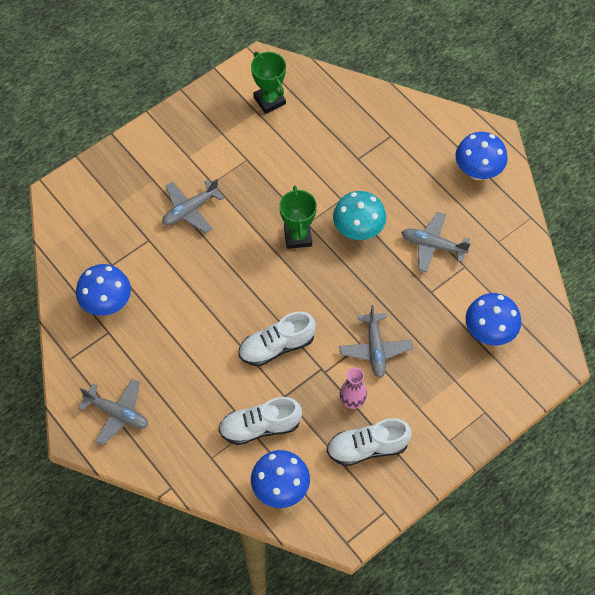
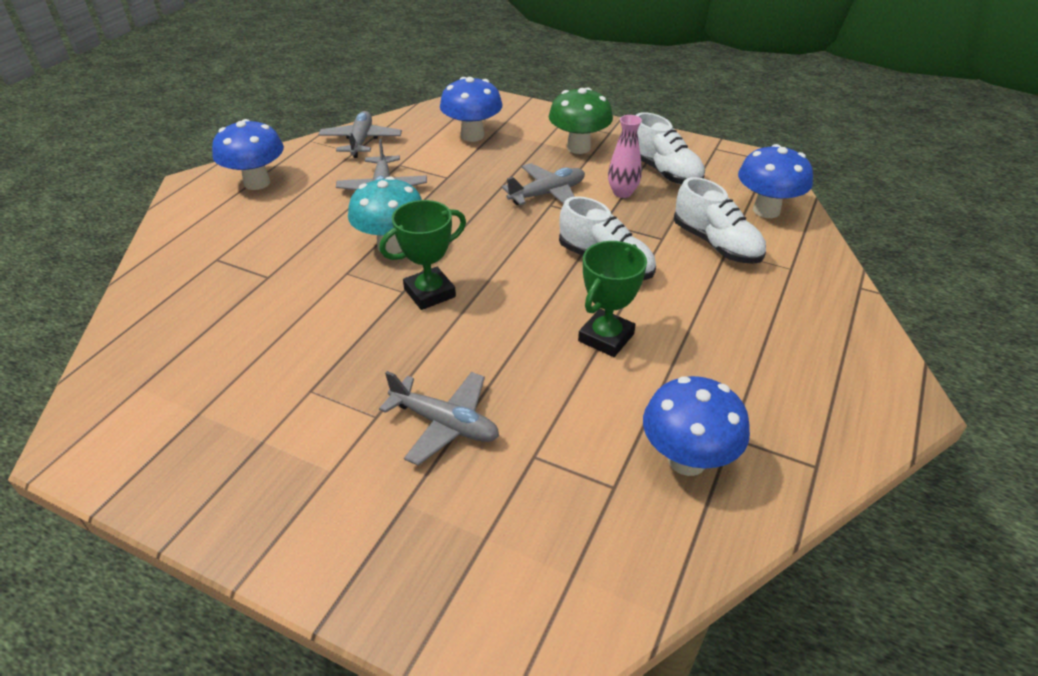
camera: 115 degrees left, 20 degrees down
grey plane [78,379,148,445] -> grey plane moved to [318,111,402,158]
green trophy [251,52,286,114] -> green trophy moved to [578,241,647,357]
none -> green mushroom [549,87,613,154]

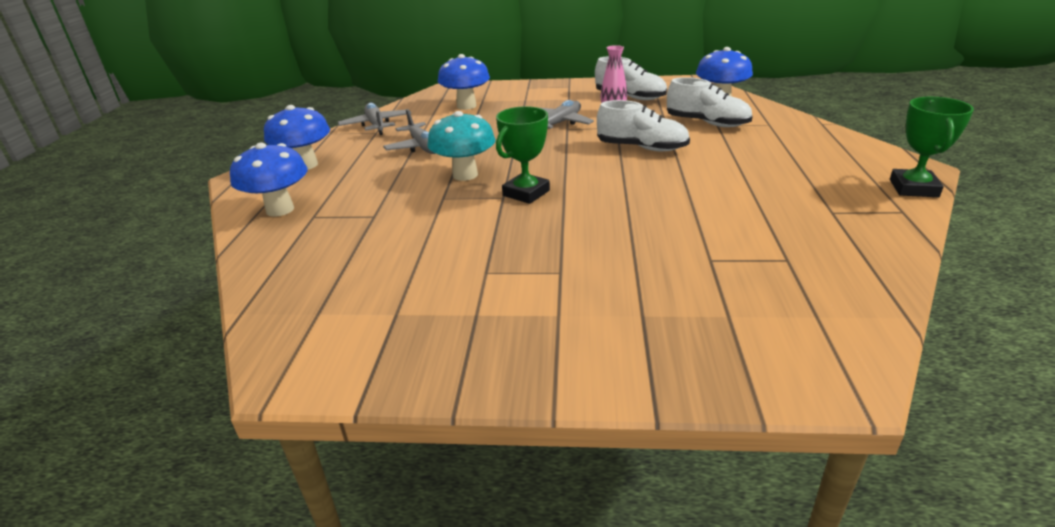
camera: 20 degrees left, 10 degrees down
grey plane [379,371,499,466] -> none
green mushroom [549,87,613,154] -> none
green trophy [578,241,647,357] -> green trophy moved to [890,97,974,197]
blue mushroom [643,376,750,476] -> blue mushroom moved to [230,143,308,217]

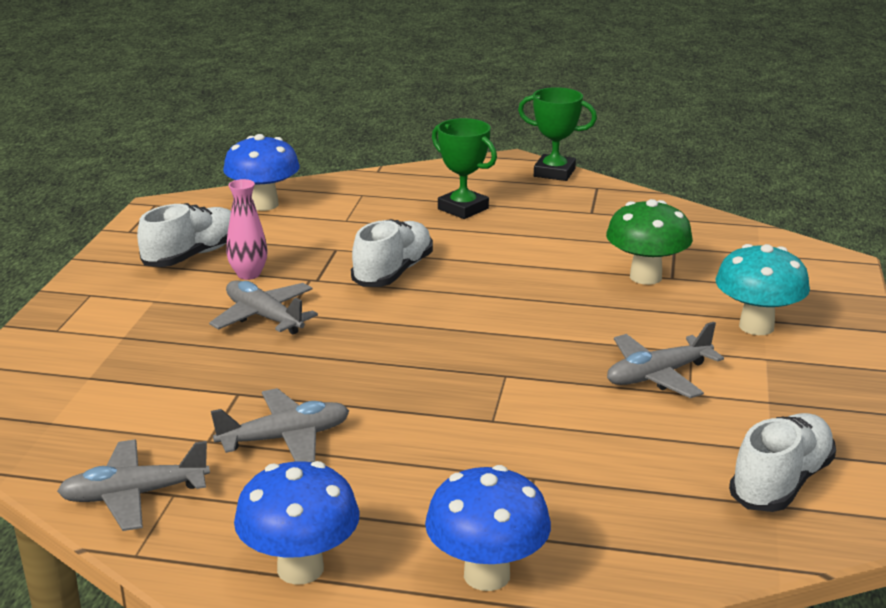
camera: 85 degrees left, 5 degrees down
turquoise mushroom [427,111,496,181] -> turquoise mushroom moved to [716,244,810,335]
blue mushroom [438,54,490,110] -> none
green trophy [496,106,550,204] -> green trophy moved to [432,118,497,219]
white shoe [667,77,753,127] -> white shoe moved to [729,413,836,512]
none -> green mushroom [606,199,693,285]
none -> grey plane [607,322,724,398]

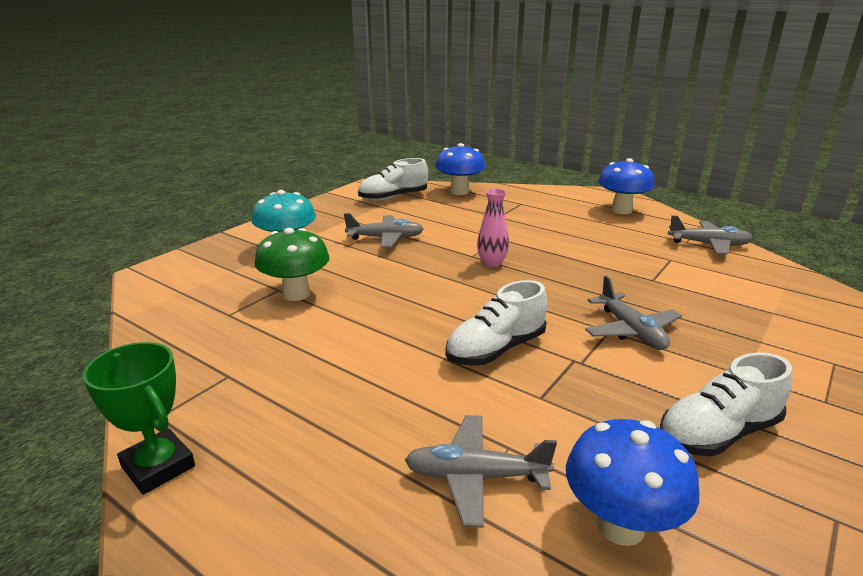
camera: 155 degrees left, 0 degrees up
grey plane [211,388,349,462] -> grey plane moved to [405,415,557,528]
pink vase [226,179,268,280] -> pink vase moved to [477,188,509,268]
blue mushroom [425,465,551,591] -> blue mushroom moved to [435,143,485,195]
green trophy [432,118,497,219] -> none

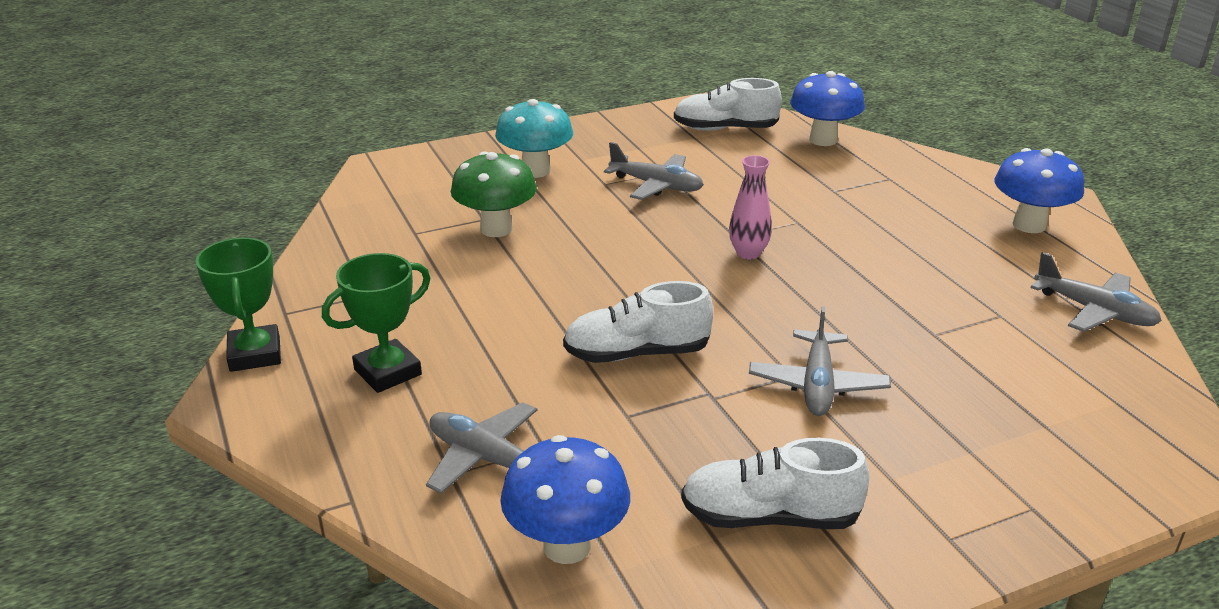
camera: 30 degrees right, 5 degrees up
none -> green trophy [322,253,431,393]

